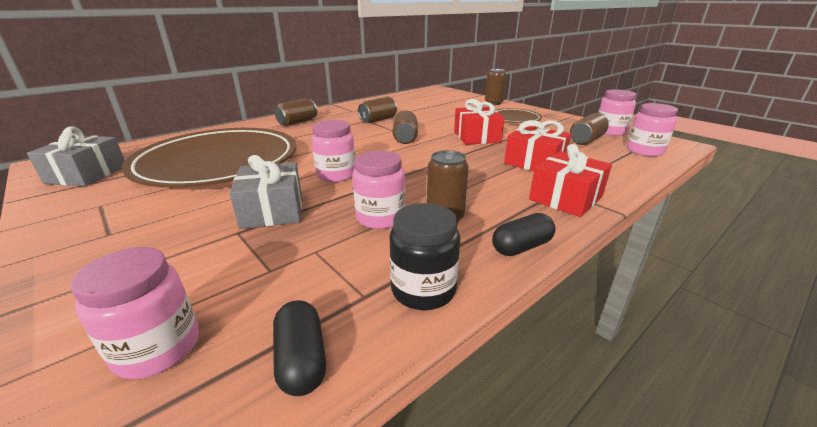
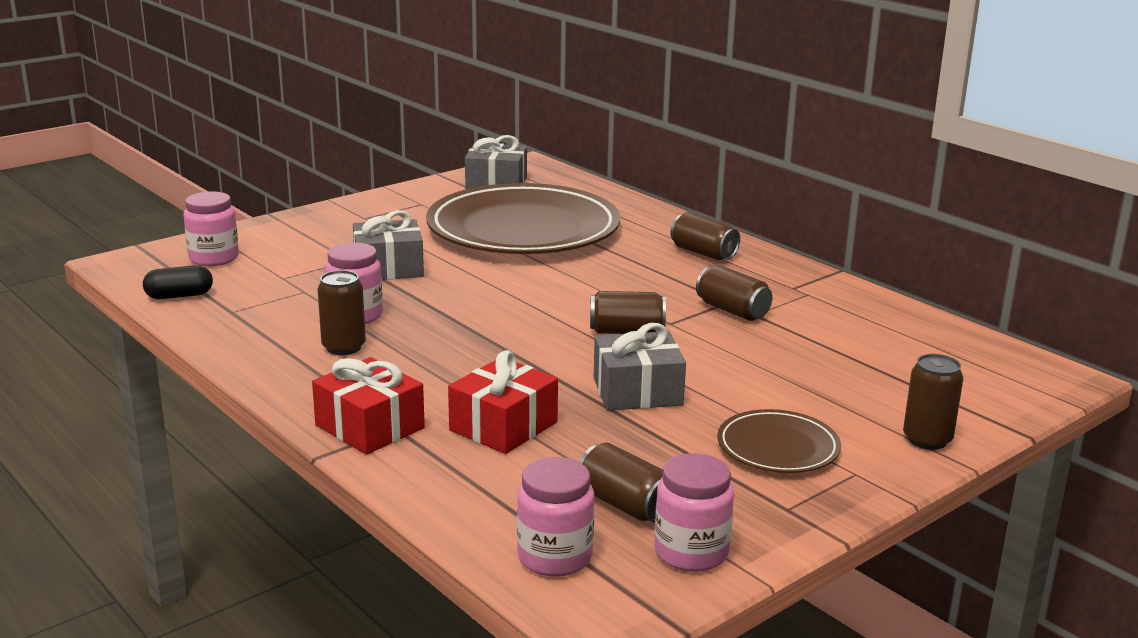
camera: 90 degrees right, 5 degrees down
pink jar [311,120,355,182] -> none
black jar [389,203,460,310] -> none
red gift [454,99,505,145] -> grey gift [594,323,686,411]
black capsule [492,213,556,256] -> none

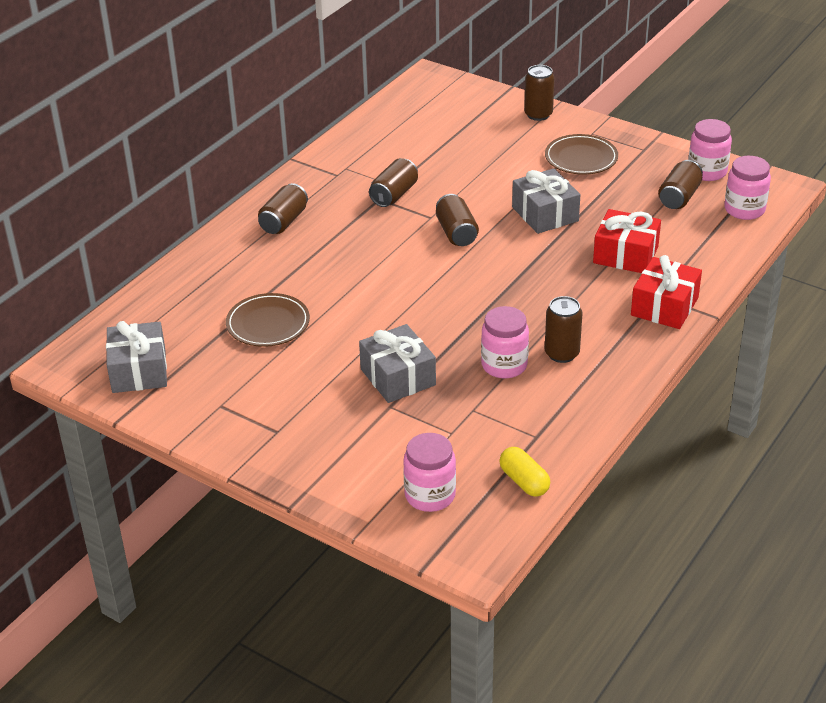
camera: 105 degrees left, 15 degrees up
black capsule [143,265,213,299] -> yellow capsule [499,447,550,497]
brown plate [426,183,620,254] -> brown plate [226,293,310,347], size x0.45

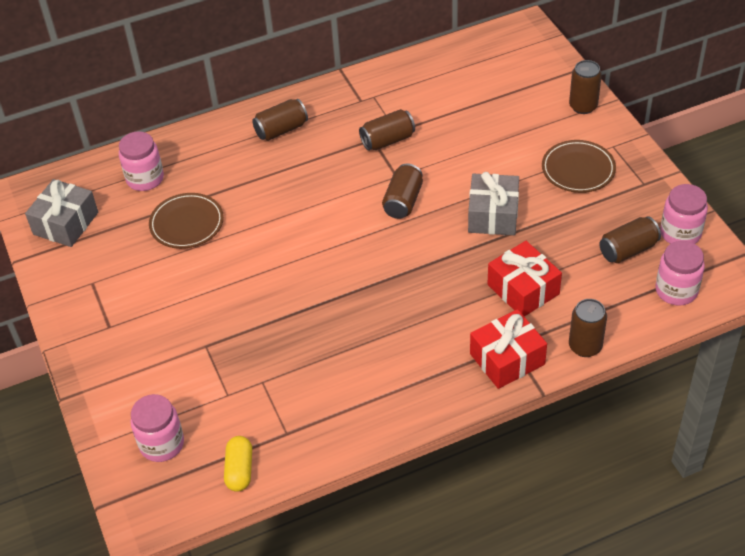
camera: 35 degrees right, 10 degrees up
grey gift [359,324,436,403] -> none
pink jar [481,306,529,378] -> pink jar moved to [119,131,164,191]
brown can [545,296,583,363] -> brown can moved to [569,299,607,357]

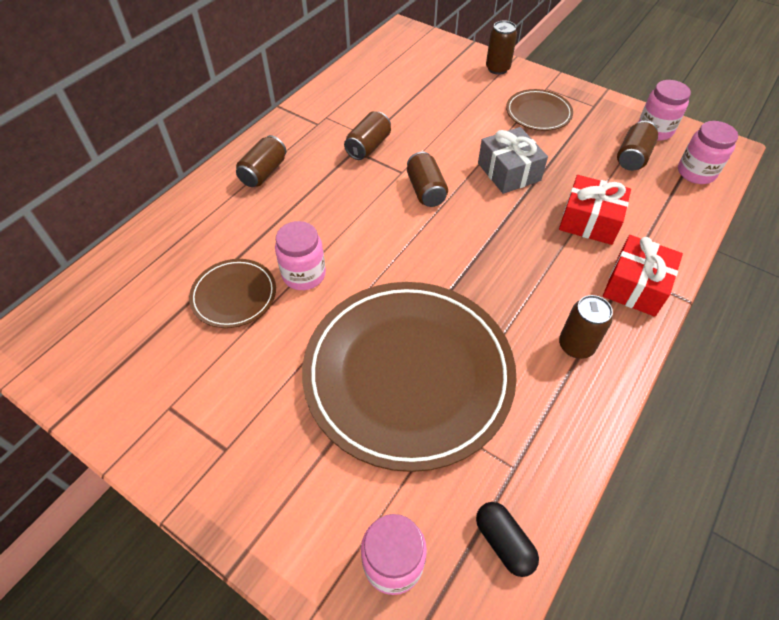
camera: 35 degrees left, 5 degrees up
grey gift [25,179,98,247] -> none
pink jar [119,131,164,191] -> pink jar moved to [275,221,326,290]
yellow capsule [224,436,252,492] -> black capsule [476,502,539,577]
brown can [569,299,607,357] -> brown can moved to [559,295,613,359]
none -> brown plate [302,282,517,472]

